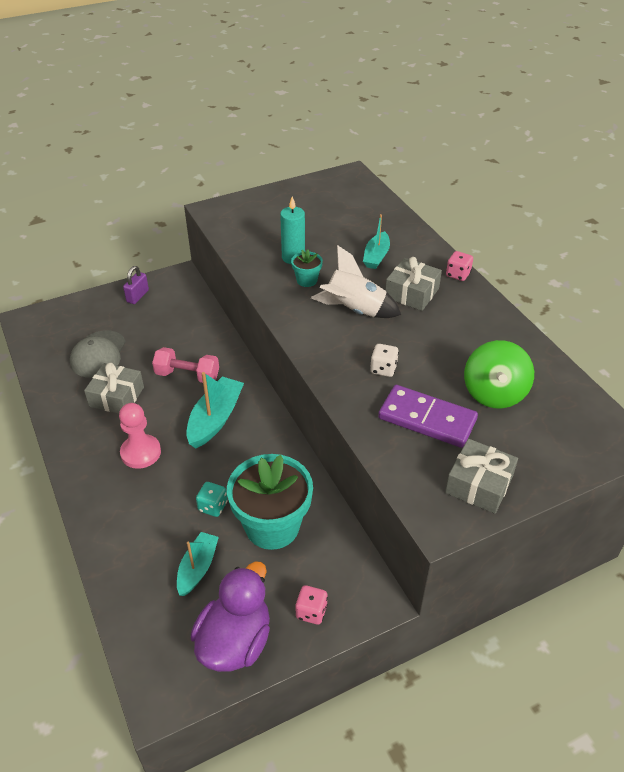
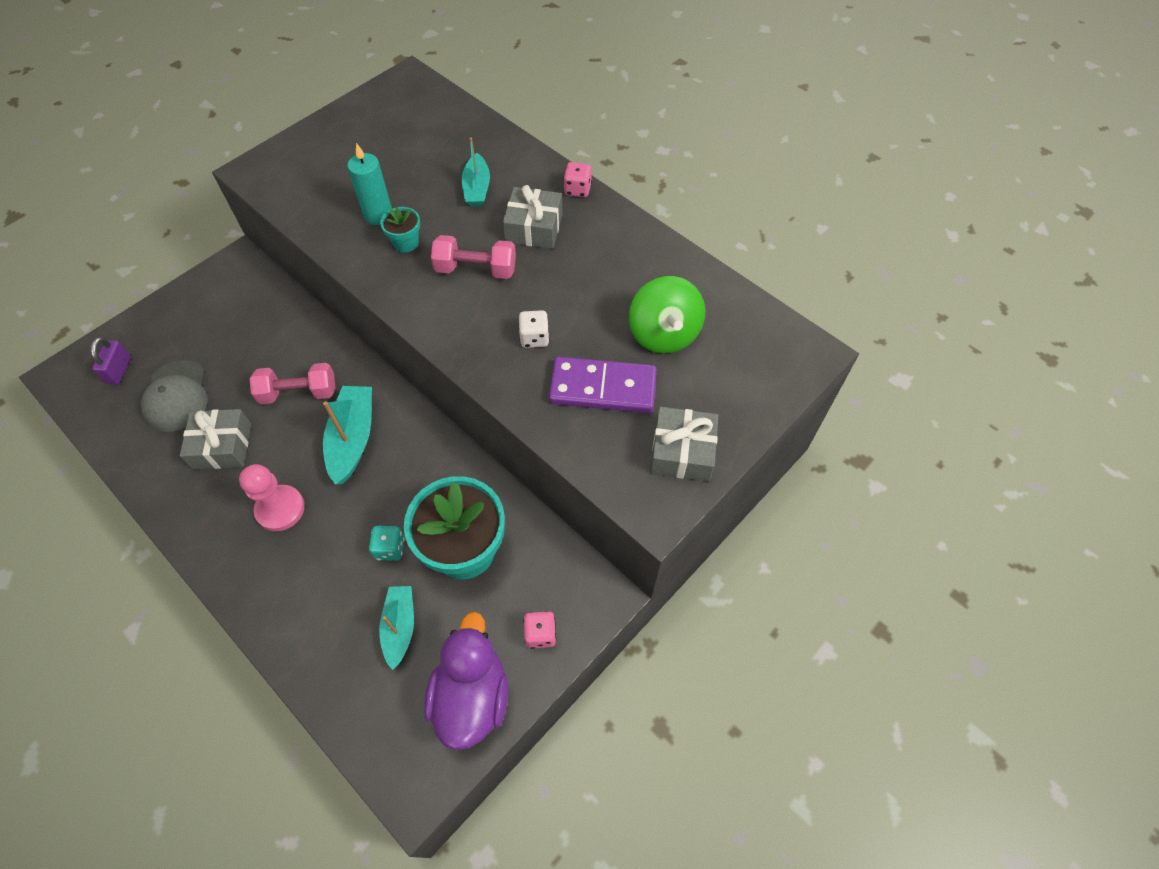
camera: 20 degrees left, 15 degrees up
purple padlock [123,266,149,304] -> purple padlock moved to [91,337,131,385]
white rocket [311,245,401,318] -> pink dumbbell [431,235,516,279]

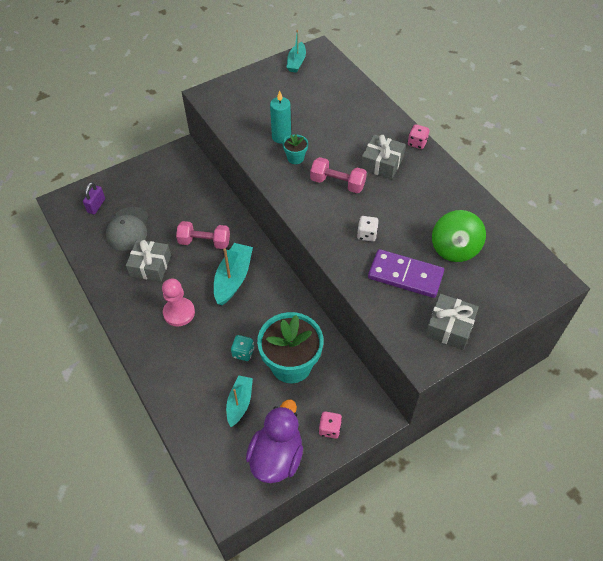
camera: 15 degrees right, 5 degrees down
turquoise boat [462,138,490,206] -> turquoise boat moved to [286,30,306,73]

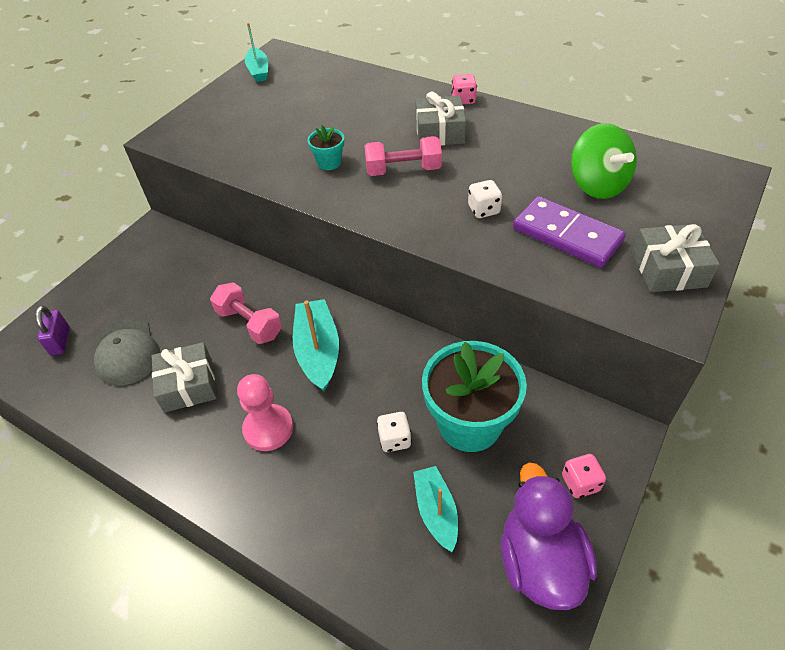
camera: 25 degrees left, 5 degrees down
pink dumbbell [176,221,230,249] -> pink dumbbell turned 60 degrees clockwise [210,282,282,344]
turquoise dice [231,335,254,361] -> white dice [377,412,411,452]
turquoise candle [270,91,291,144] -> none
purple domino [368,249,444,298] -> purple domino turned 45 degrees clockwise [513,196,626,268]

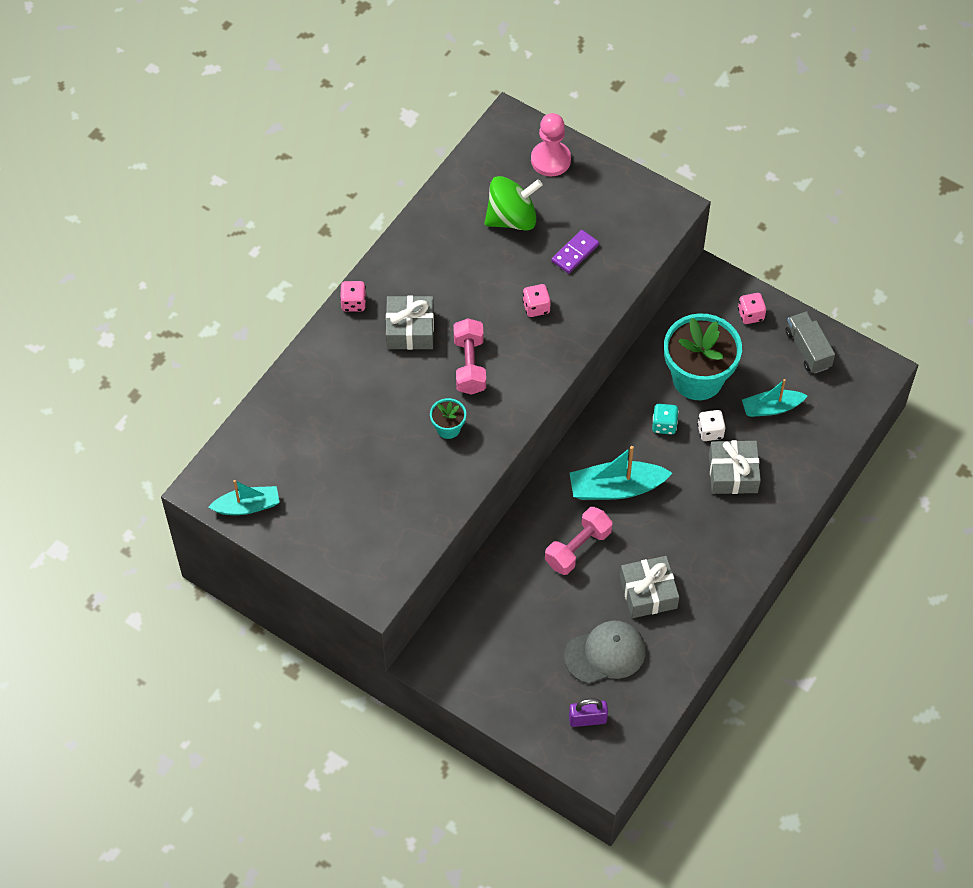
camera: 90 degrees left, 10 degrees up
pink pawn [237,374,293,451] -> pink pawn moved to [531,113,571,176]
white dice [468,180,502,218] -> pink dice [522,284,551,317]
purple duck [501,463,597,610] -> grey truck [785,311,835,374]
purple domino [513,196,626,268] -> purple domino [551,230,599,273], size x0.57
grey gift [632,224,720,292] -> grey gift moved to [709,440,761,494]
none -> turquoise dice [652,404,679,435]

